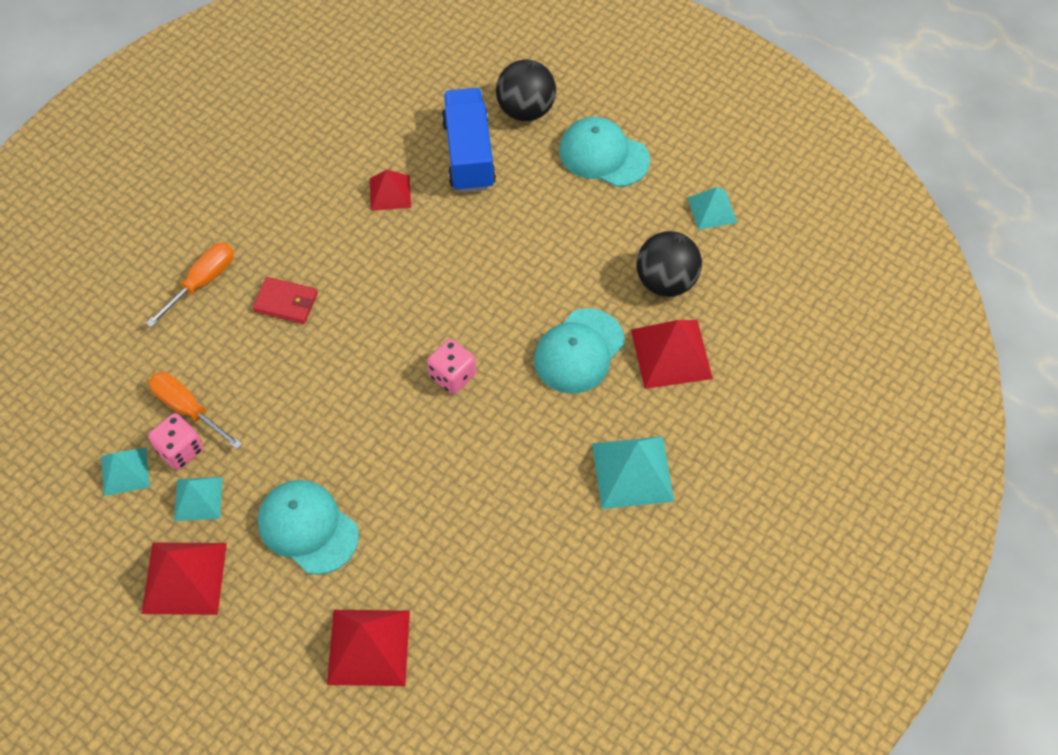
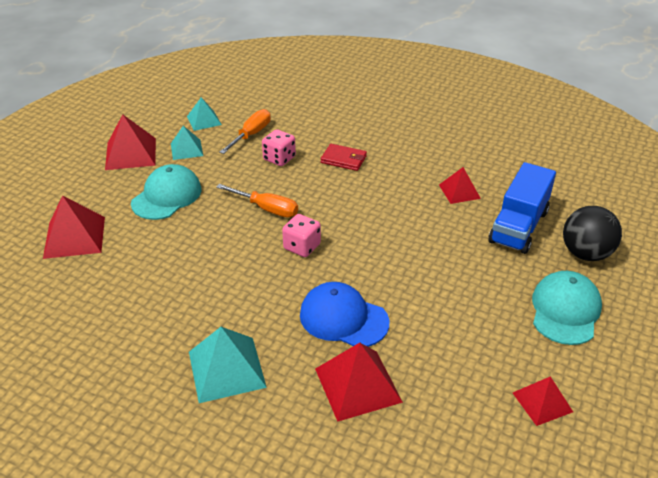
camera: 80 degrees right, 20 degrees down
orange screwdriver [146,242,234,328] -> orange screwdriver moved to [216,184,298,218]
pink dice [148,413,204,470] -> pink dice moved to [262,129,296,166]
red wallet [253,277,318,324] -> red wallet turned 75 degrees counterclockwise [321,144,367,171]
blue truck [441,88,496,193] -> blue truck turned 135 degrees clockwise [488,162,556,254]
turquoise cap [534,308,624,393] -> blue cap [300,282,389,347]
black ball [636,231,702,297] -> none
turquoise pyramid [688,187,737,230] -> red pyramid [513,376,573,426]

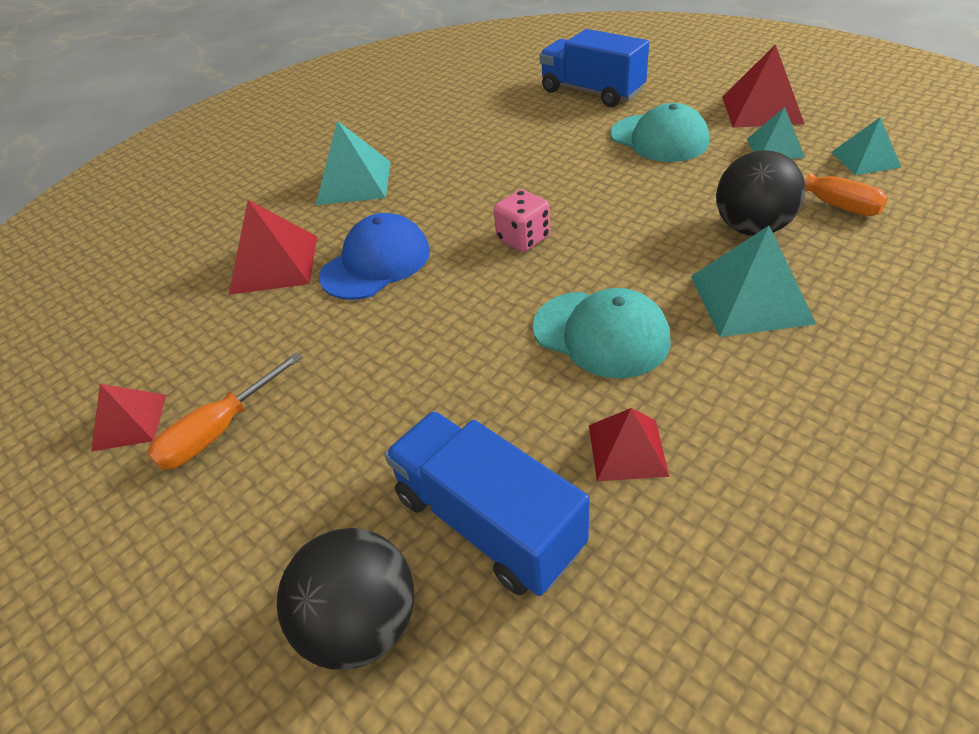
camera: 110 degrees right, 5 degrees up
red pyramid [43,196,105,259] -> blue truck [539,29,649,107]
orange screwdriver [216,184,298,218] -> orange screwdriver moved to [147,352,303,470]
pink dice [262,129,296,166] -> black ball [716,150,805,236]
red wallet [321,144,367,171] -> turquoise pyramid [691,226,816,337]
turquoise cap [532,271,602,345] -> turquoise cap moved to [533,288,670,378]

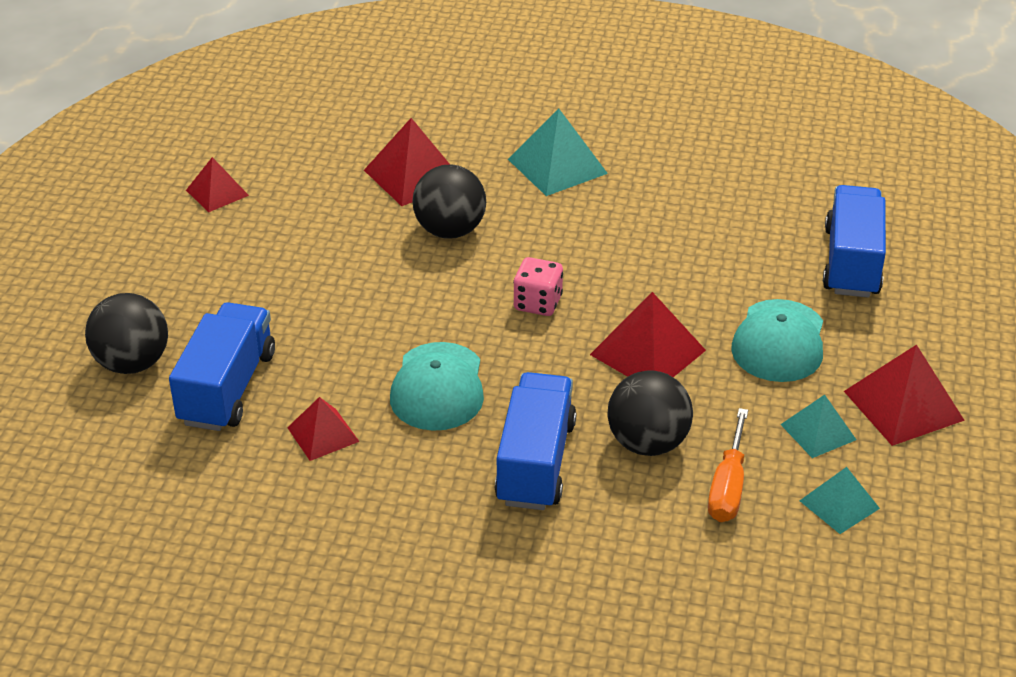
camera: 55 degrees right, 5 degrees down
orange screwdriver [147,352,303,470] -> none
blue cap [319,213,430,300] -> black ball [412,164,486,239]
turquoise pyramid [691,226,816,337] -> blue truck [495,372,576,510]
none -> red pyramid [590,292,706,377]

